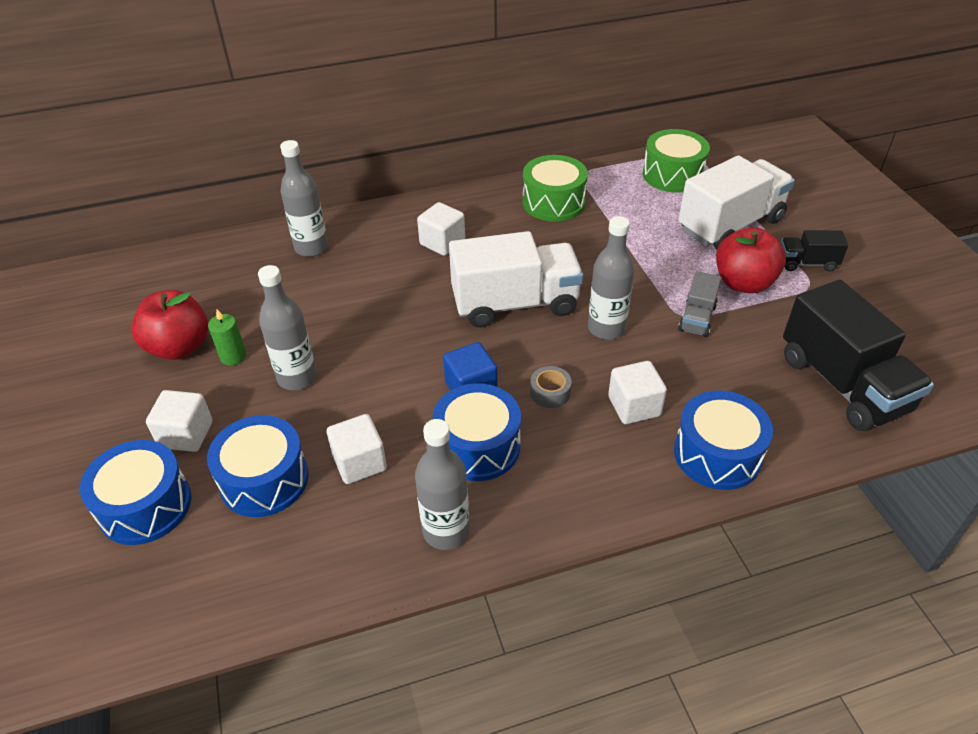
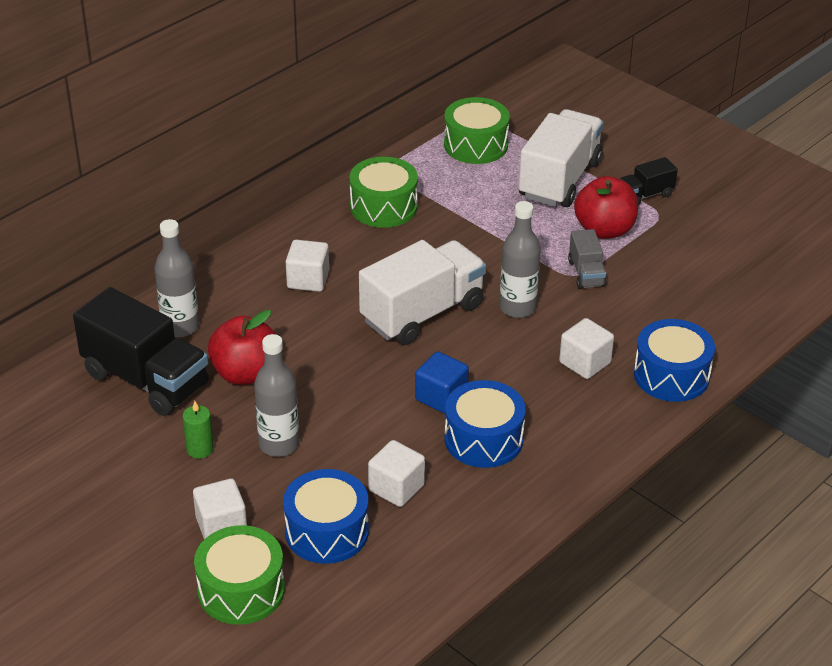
camera: 30 degrees left, 5 degrees down
blue drum [80,440,191,545] -> green drum [194,525,285,625]
red apple [131,290,208,360] -> red apple moved to [208,310,276,385]
grey bottle [415,419,470,550] -> none
grey tape [530,366,572,408] -> none
black truck [783,280,934,431] -> black truck moved to [73,287,209,416]

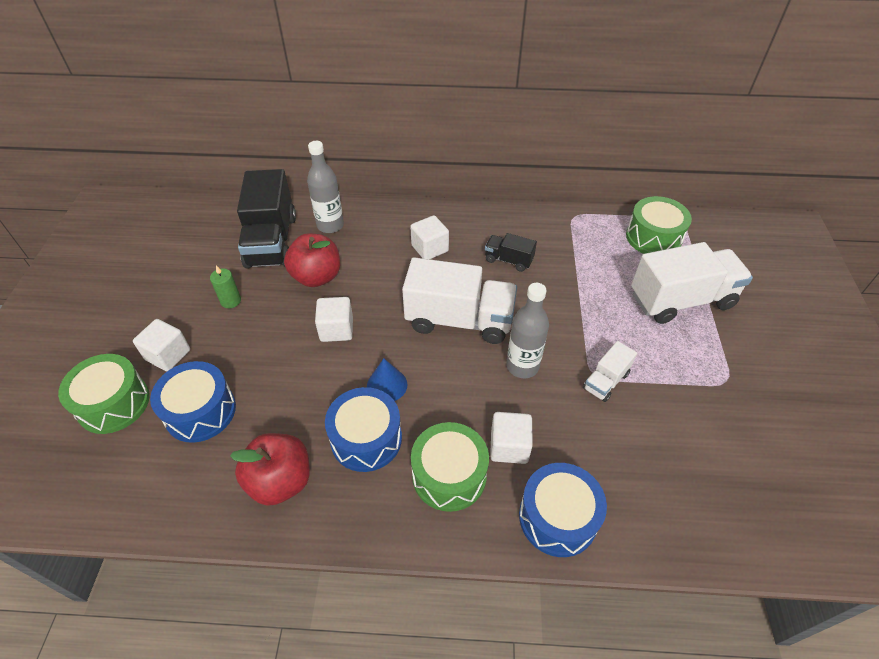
camera: 50 degrees right, 10 degrees up
grey bottle [254,334,299,457] -> none
green drum [350,157,418,228] -> green drum moved to [411,422,489,512]
white cube [368,440,425,507] -> white cube moved to [315,297,353,342]
blue cube [415,352,469,414] -> blue cone [367,358,407,401]
grey truck [568,229,607,289] -> white truck [583,341,637,402]
red apple [574,176,638,239] -> red apple moved to [230,433,310,506]
black truck [620,157,678,206] -> black truck moved to [485,233,537,272]

